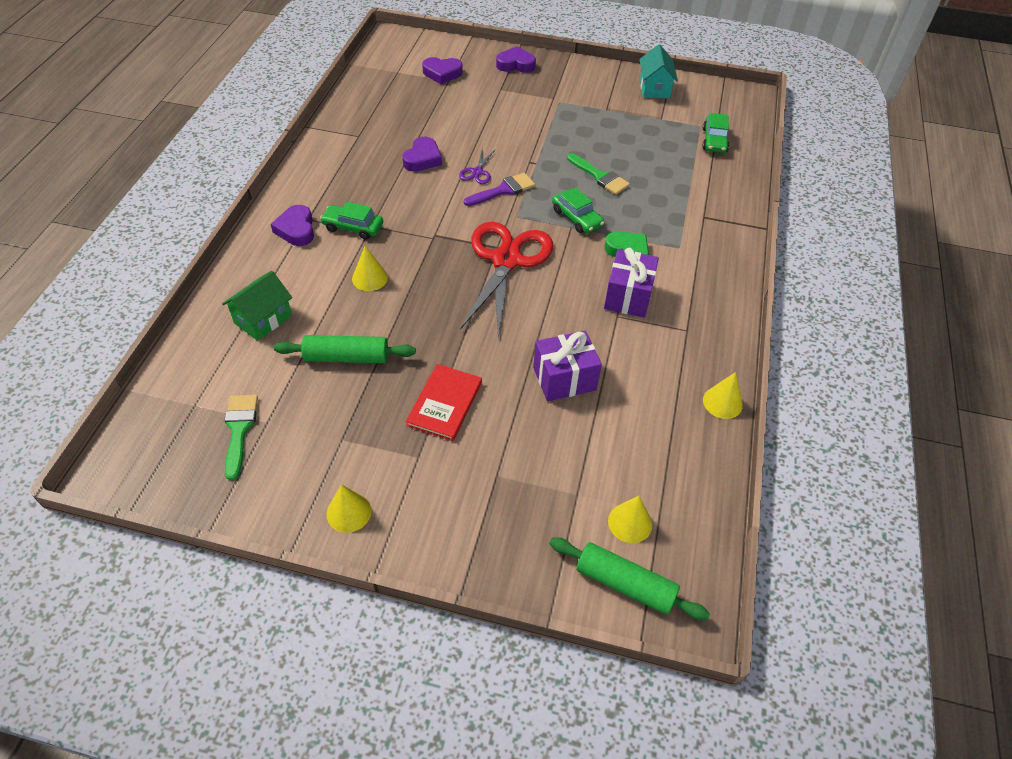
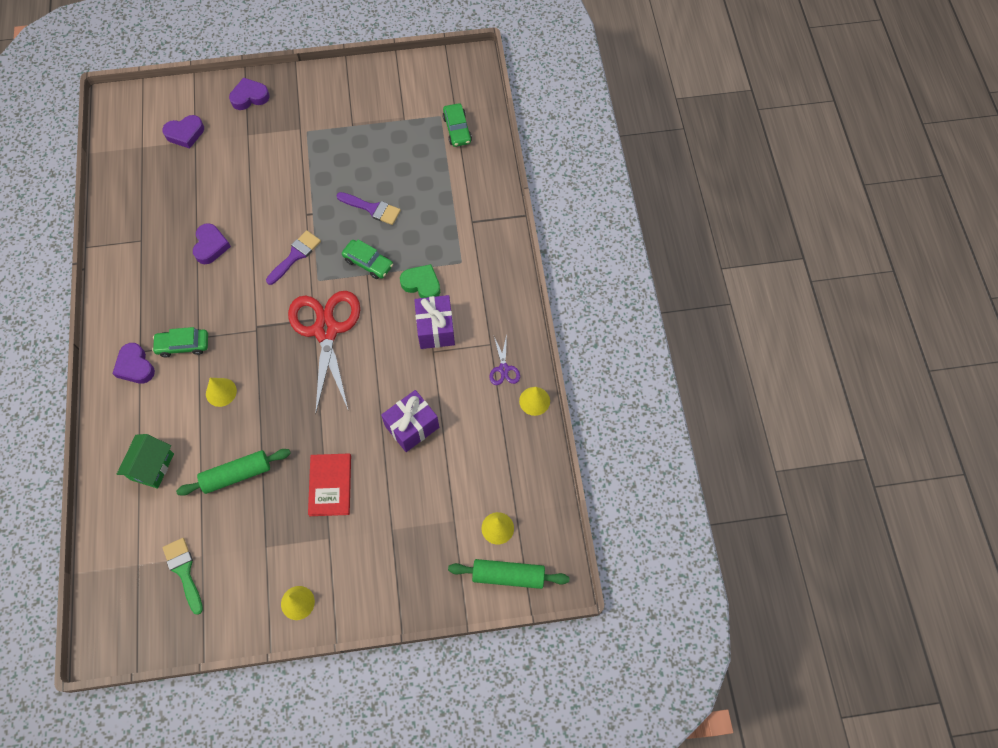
camera: 20 degrees left, 15 degrees up
purple scissors [459,148,496,184] -> purple scissors moved to [489,334,520,385]
green brush [567,153,630,195] -> purple brush [336,192,401,225]
turquoise house [639,44,678,98] -> none

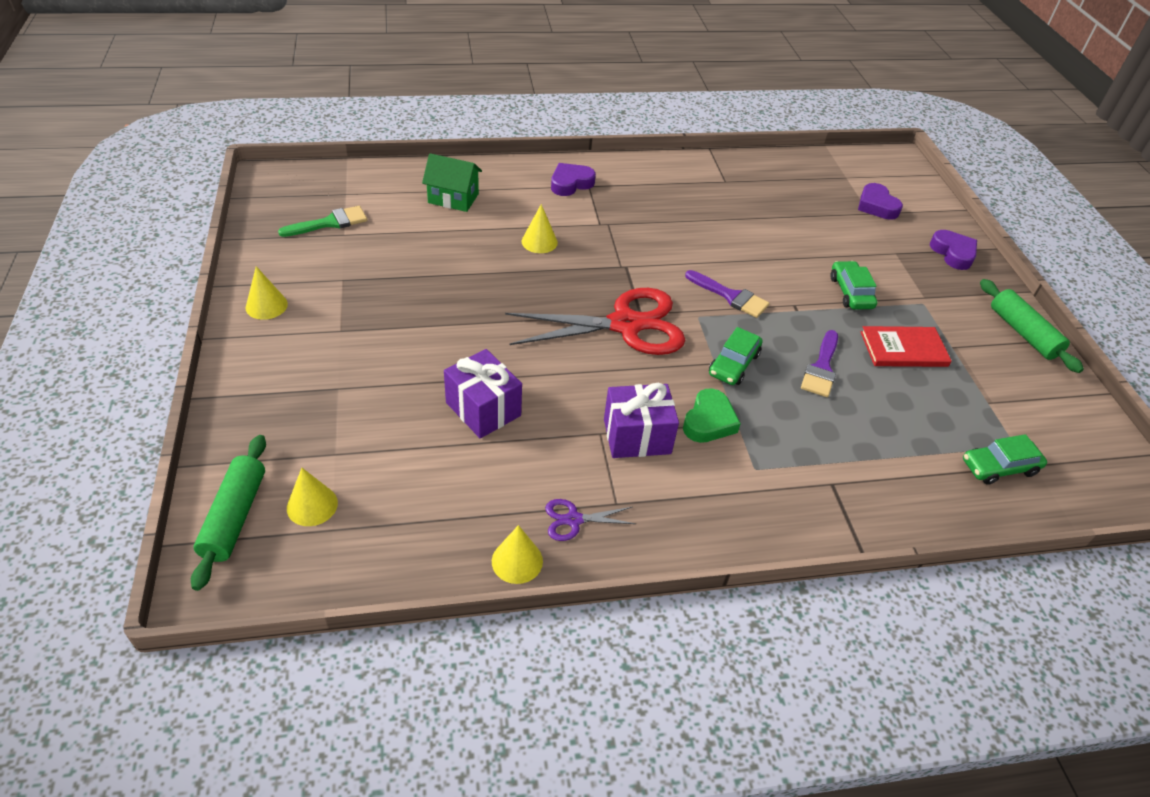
camera: 85 degrees right, 20 degrees down
green car [152,327,208,357] -> green car moved to [831,261,877,310]
green rolling pin [176,449,291,496] -> green rolling pin moved to [980,279,1084,373]
purple heart [193,223,231,264] -> none
red book [308,453,351,516] -> red book moved to [861,326,952,367]

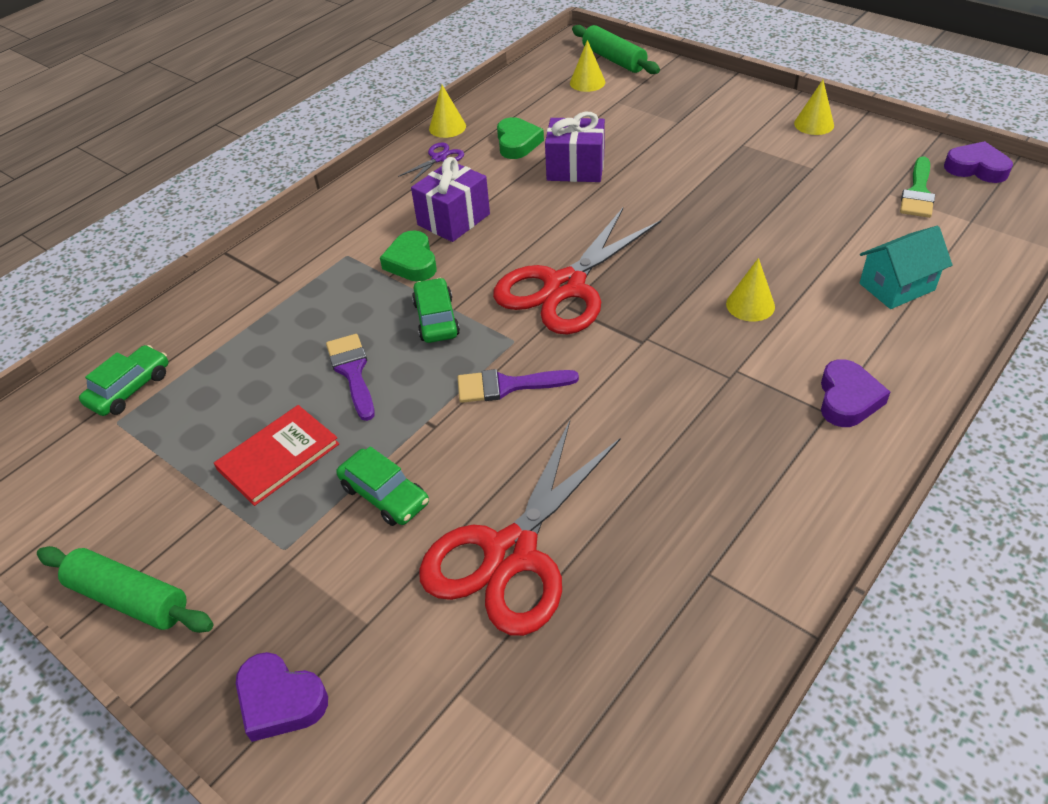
camera: 145 degrees right, 0 degrees up
green house [422,153,482,212] -> turquoise house [859,226,953,309]
purple heart [858,183,903,220] -> purple heart moved to [944,141,1013,183]
none -> red scissors [419,421,621,636]
none -> green heart [497,117,544,159]

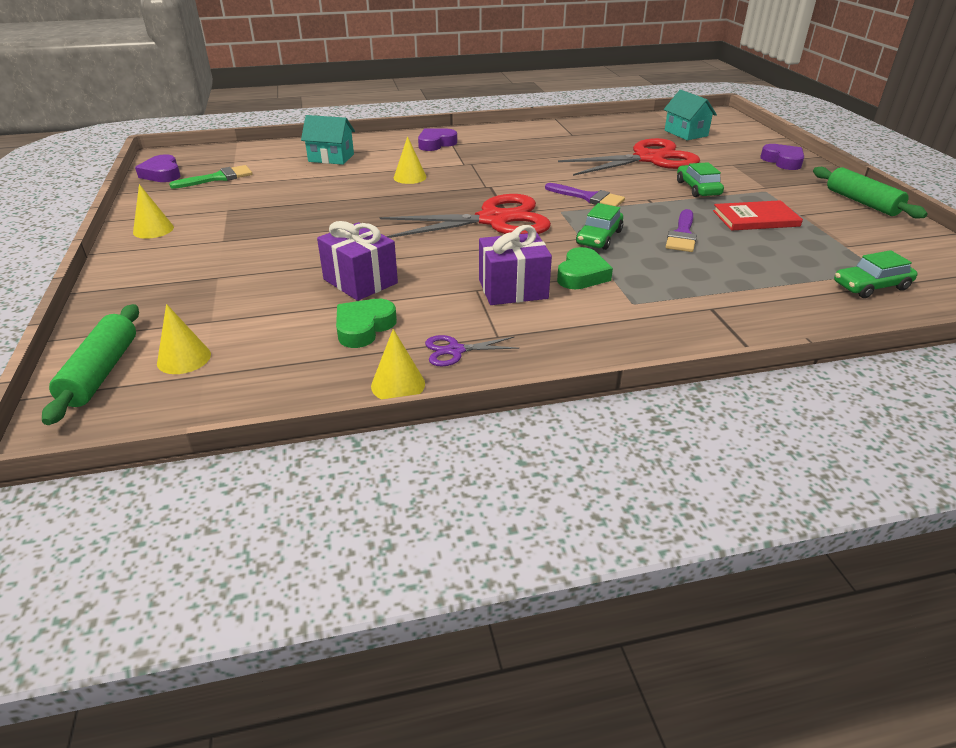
camera: 145 degrees left, 10 degrees down
none -> turquoise house [664,90,717,140]

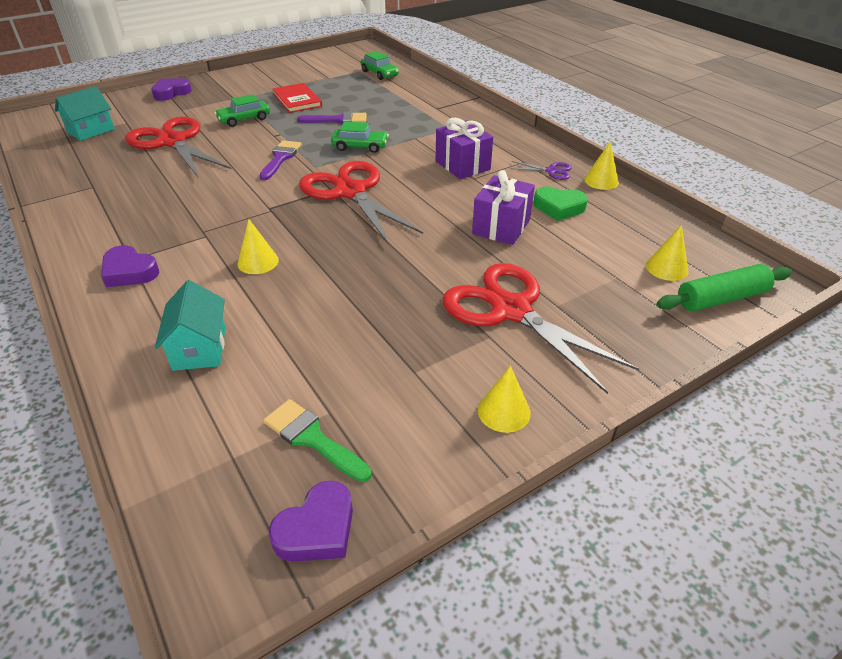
camera: 110 degrees left, 5 degrees up
purple scissors [425,335,520,366] -> purple scissors turned 45 degrees counterclockwise [510,161,571,180]
green heart [557,247,613,289] -> none
green rolling pin [813,167,928,218] -> none
none -> red scissors [442,263,639,394]

